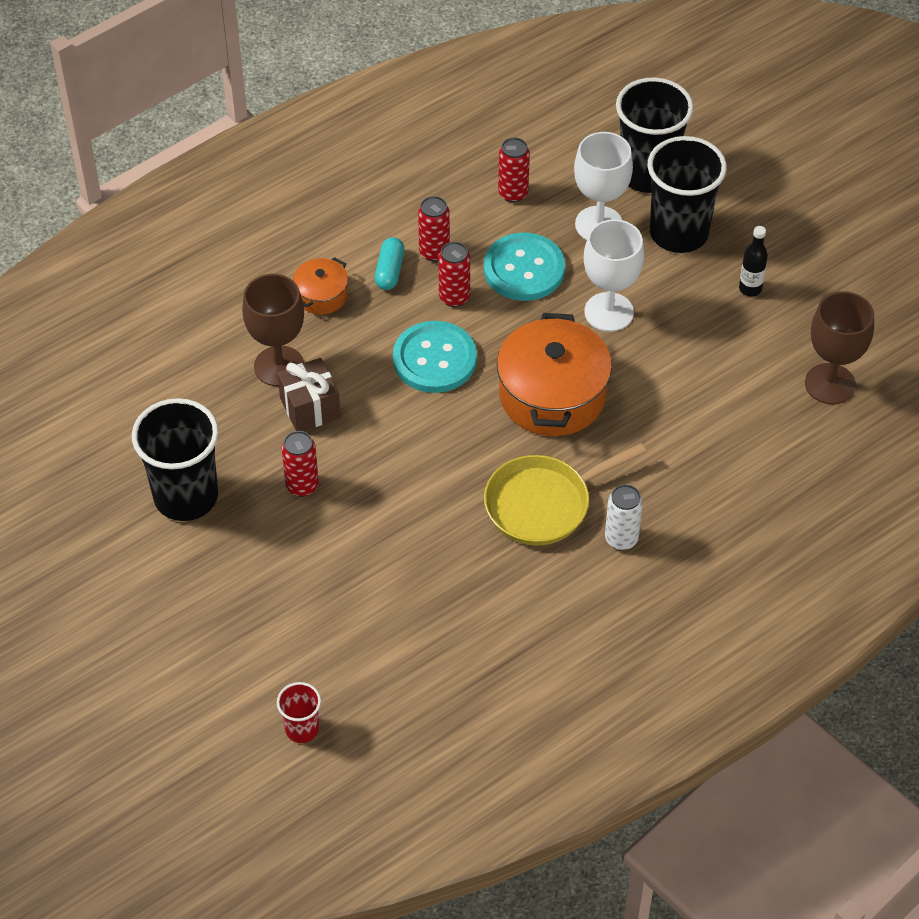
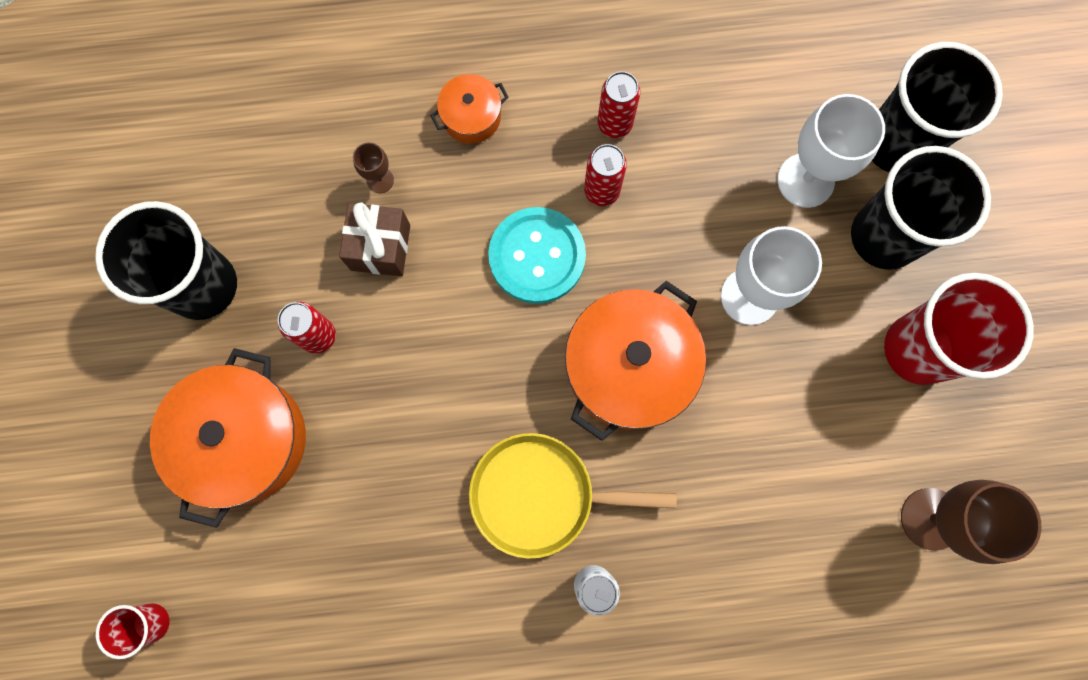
camera: 30 degrees right, 25 degrees up
brown goblet [242,274,304,386] -> brown goblet [353,142,394,193], size x0.48
turquoise capsule [375,237,405,290] -> none
turquoise button [484,233,565,301] -> none
red can [498,137,530,203] -> none
black bottle [739,226,768,297] -> red cup [884,273,1034,385]
none -> orange pot [150,348,306,528]

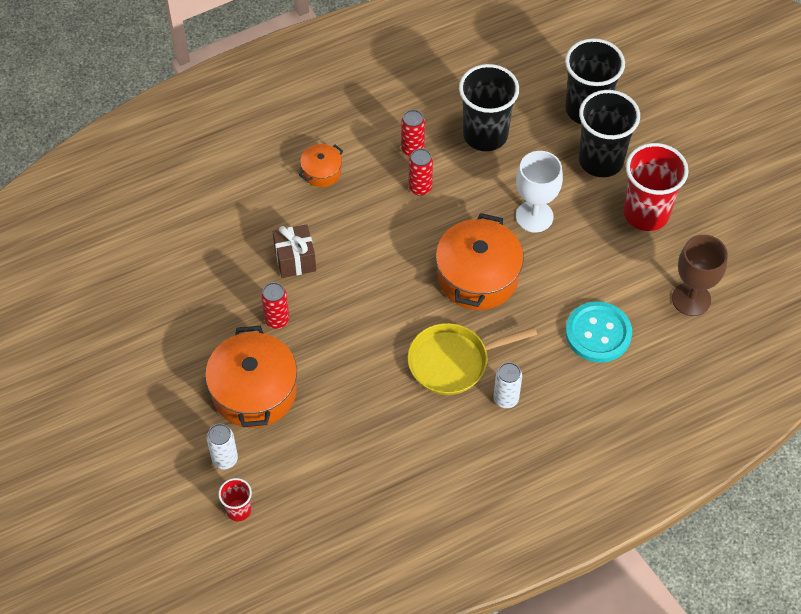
camera: 20 degrees left, 20 degrees down
black cup [95,201,237,320] -> black cup moved to [459,64,519,151]
brown goblet [353,142,394,193] -> none
turquoise button [488,207,586,304] -> turquoise button moved to [565,301,632,363]
white goblet [778,94,885,208] -> none
none -> white can [207,424,238,469]

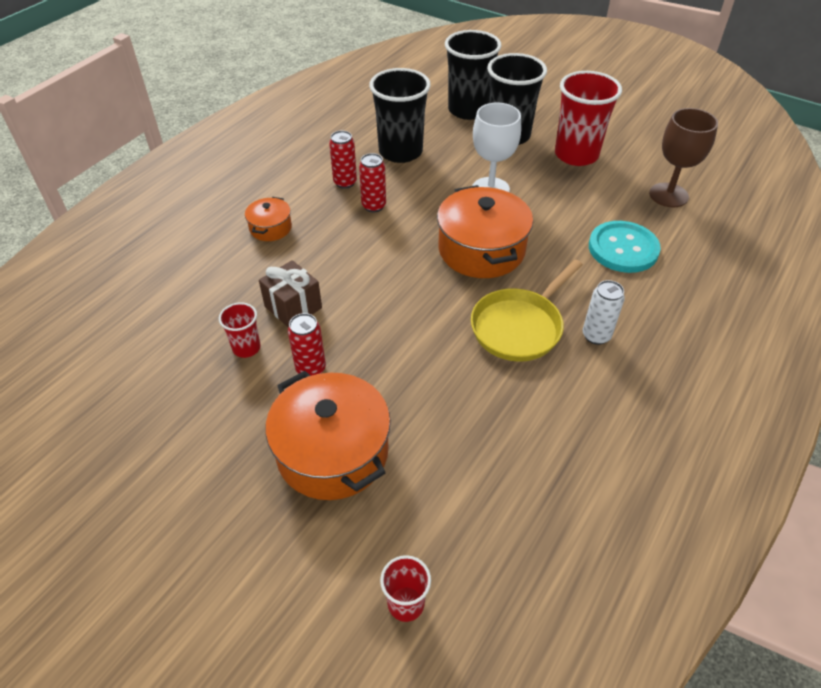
camera: 30 degrees left, 10 degrees down
white can [207,424,238,469] -> none
none -> red cup [219,303,261,358]

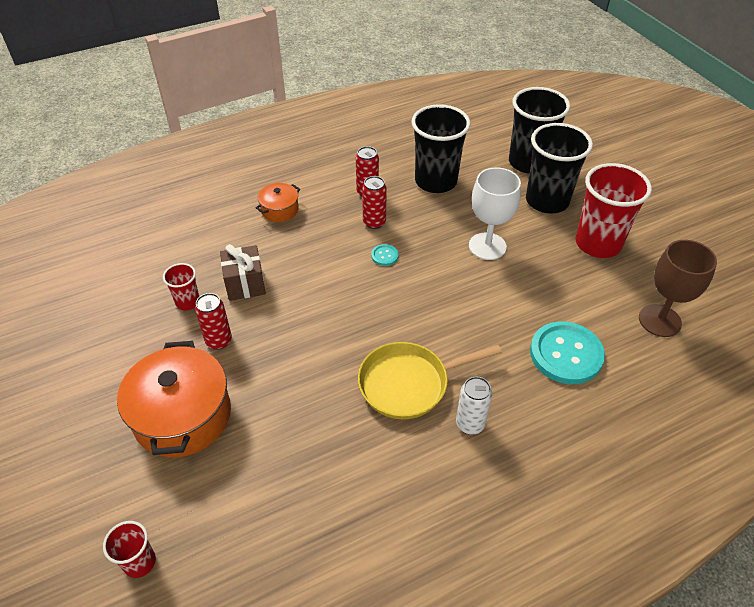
camera: 30 degrees right, 0 degrees up
orange pot [437,185,533,278] -> none
none -> turquoise button [371,244,399,266]

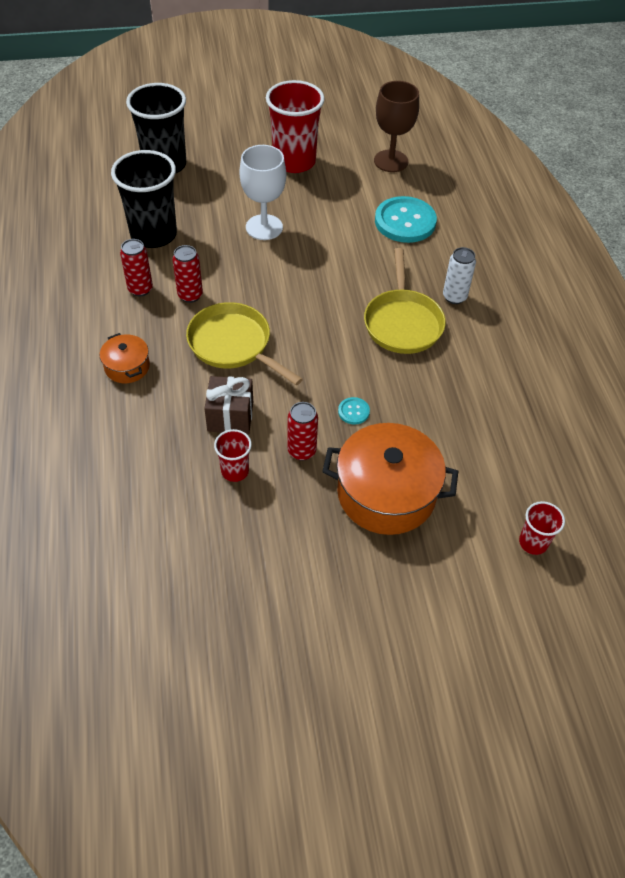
camera: 75 degrees left, 5 degrees up
turquoise button [371,244,399,266] -> turquoise button moved to [338,397,370,425]
black cup [526,123,593,213] -> none
none -> yellow pan [186,302,303,385]

